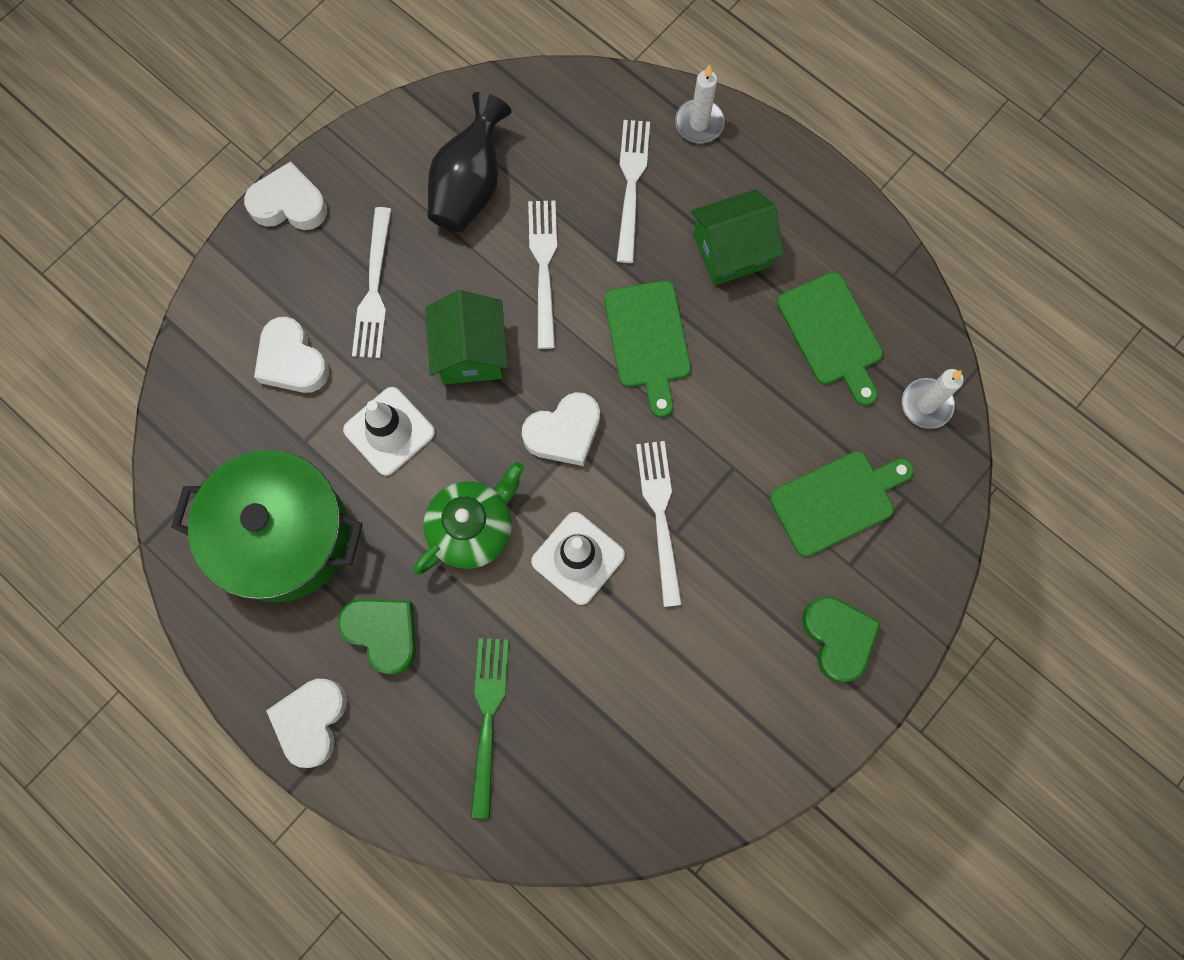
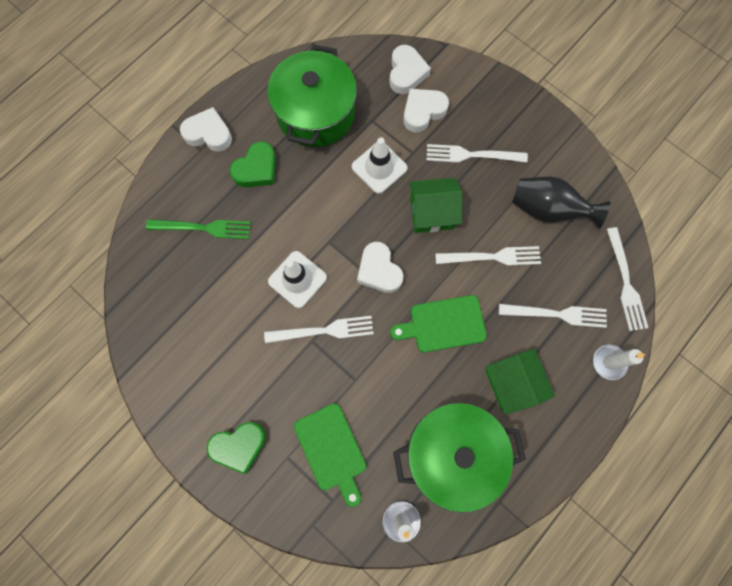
camera: 90 degrees right, 0 degrees up
white heart [244,161,327,230] -> white heart moved to [389,45,431,94]
green teapot [413,462,524,575] -> none
green cutting board [777,272,883,406] -> green pot [393,403,526,513]
none -> white fork [607,227,648,331]

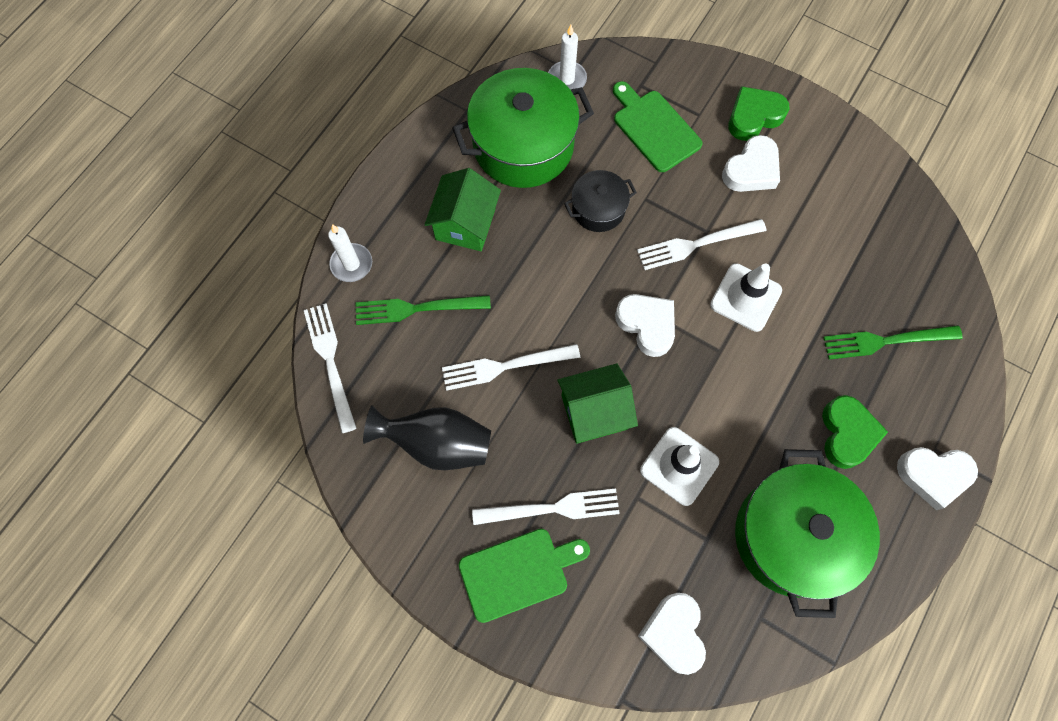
camera: 170 degrees right, 5 degrees down
green heart [229,141,276,187] -> green heart turned 150 degrees clockwise [822,395,888,469]
green cutting board [390,295,487,352] -> green cutting board moved to [459,529,590,623]
white heart [403,89,449,132] -> white heart moved to [722,135,780,192]
green house [485,349,555,415] -> green house turned 45 degrees clockwise [424,168,501,251]
white fork [499,304,607,328] -> green fork [355,295,491,325]
none -> black pot [564,170,637,232]

